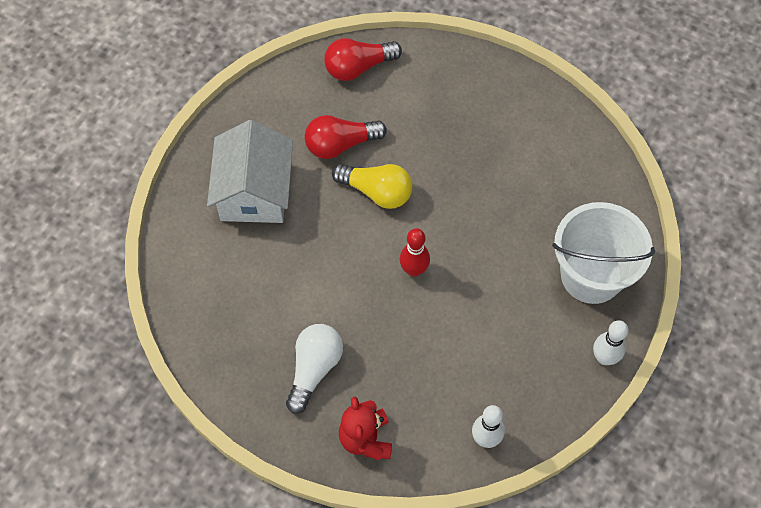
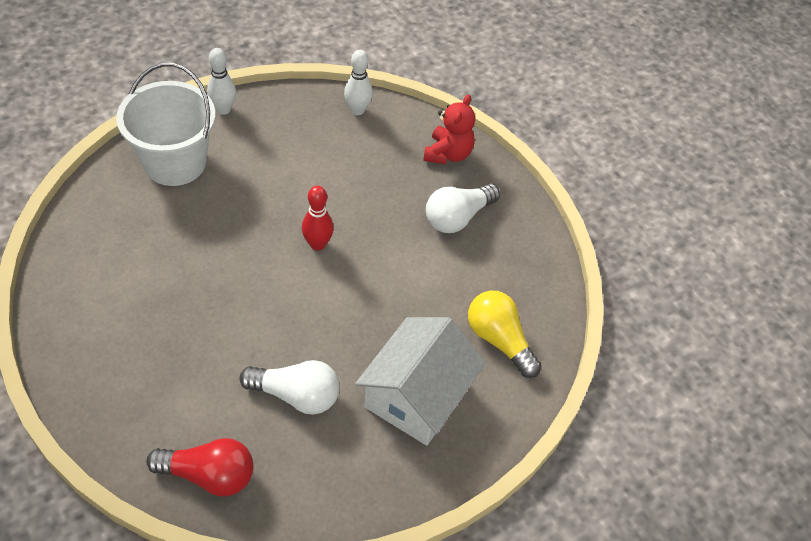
camera: 155 degrees left, 10 degrees down
red light bulb [305,115,387,159] -> white light bulb [240,360,340,415]
yellow light bulb [332,164,412,209] -> yellow light bulb moved to [468,291,542,378]

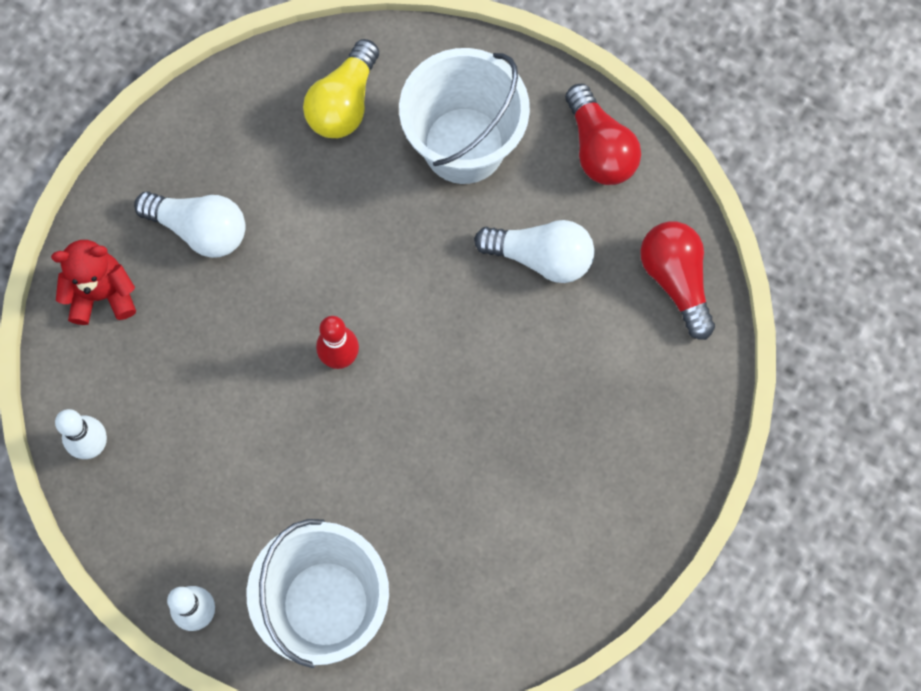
camera: 115 degrees left, 20 degrees up
white light bulb [240,360,340,415] -> white light bulb turned 120 degrees clockwise [474,220,594,283]
white house [355,317,486,446] -> white bucket [399,48,530,184]
none -> red light bulb [565,84,641,185]

